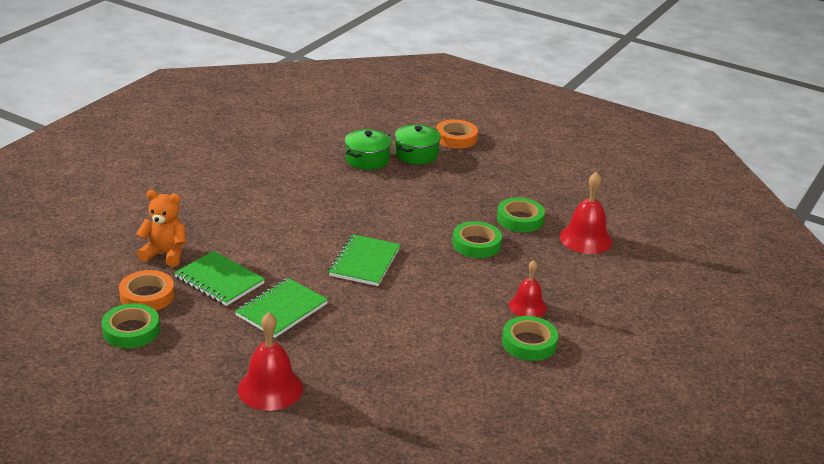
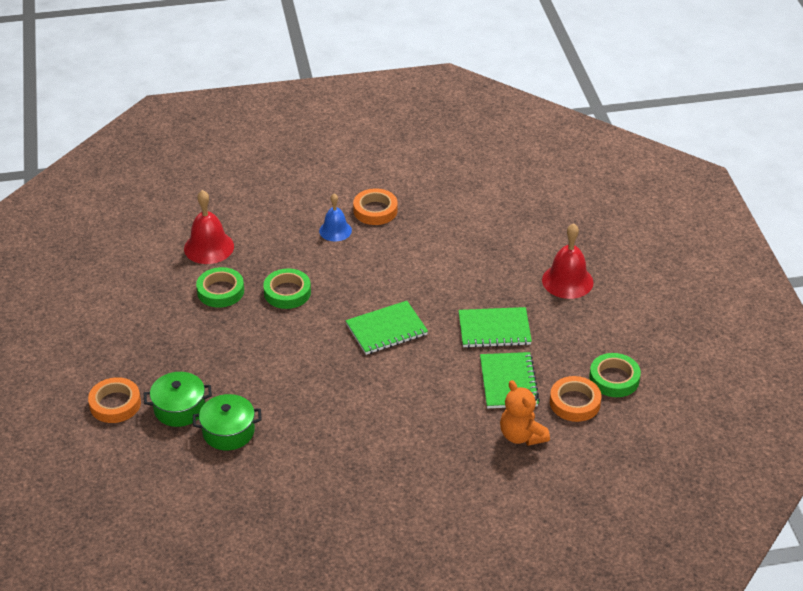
camera: 130 degrees left, 10 degrees up
green tape [502,316,558,361] -> orange tape [353,188,398,225]
red bell [509,260,547,317] -> blue bell [319,194,352,241]

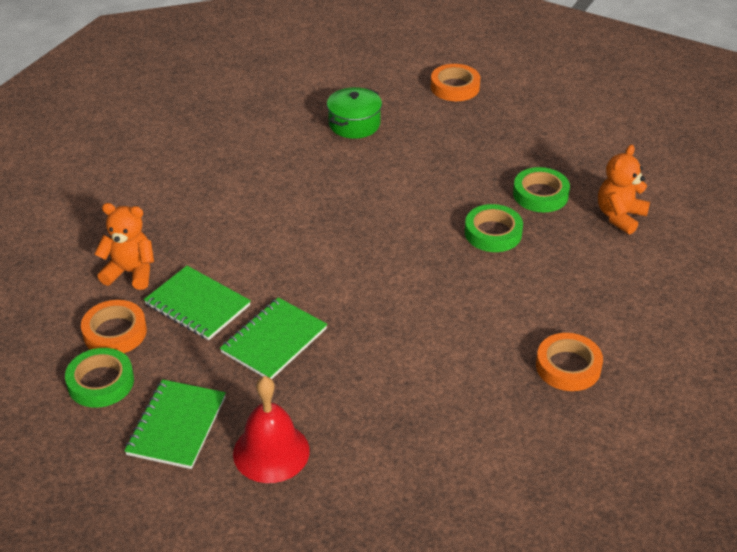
camera: 130 degrees right, 0 degrees up
green pot [144,372,212,427] -> none
red bell [184,190,234,264] -> orange teddy bear [598,145,650,234]
blue bell [319,194,352,241] -> none
green notebook [346,301,428,355] -> green notebook moved to [124,379,226,469]

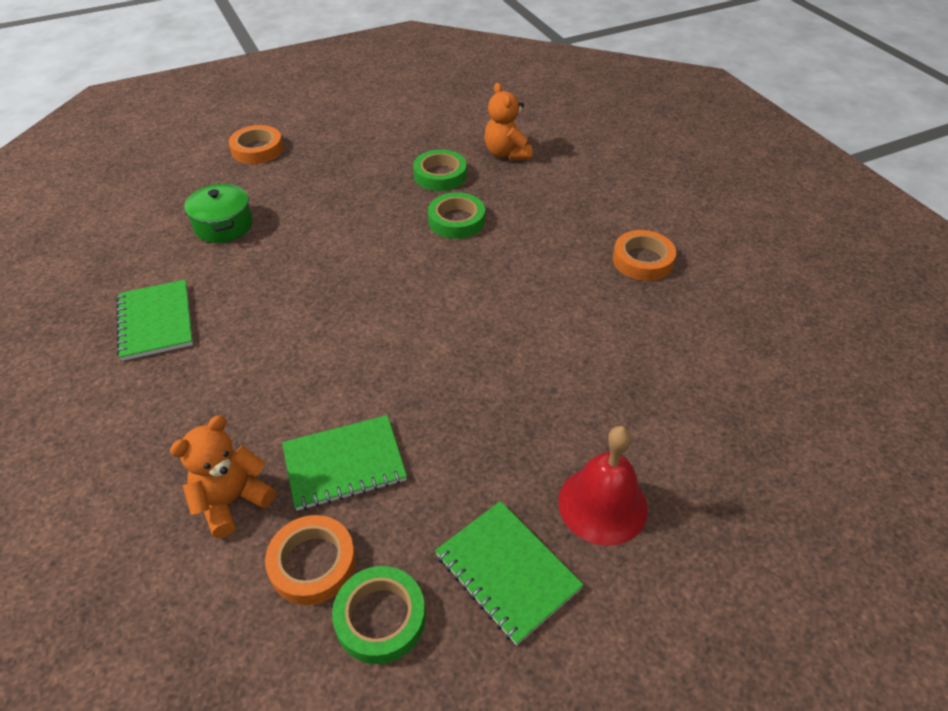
camera: 55 degrees left, 5 degrees up
green notebook [220,297,327,379] -> green notebook moved to [116,280,193,361]

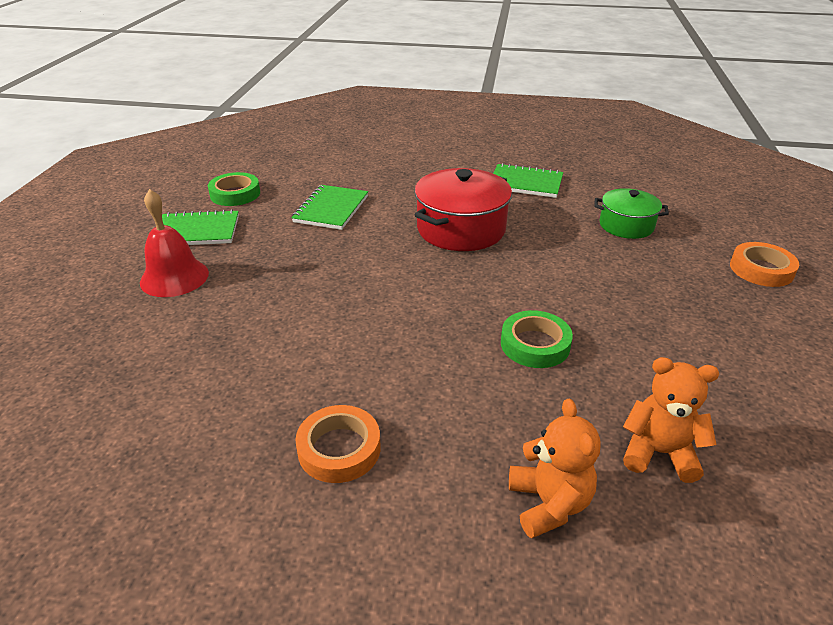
camera: 125 degrees right, 10 degrees down
orange teddy bear [170,415,276,538] -> orange teddy bear moved to [509,398,601,538]
orange tape [265,515,356,605] -> none
green tape [413,149,467,191] -> none
none -> red pot [415,168,512,251]

